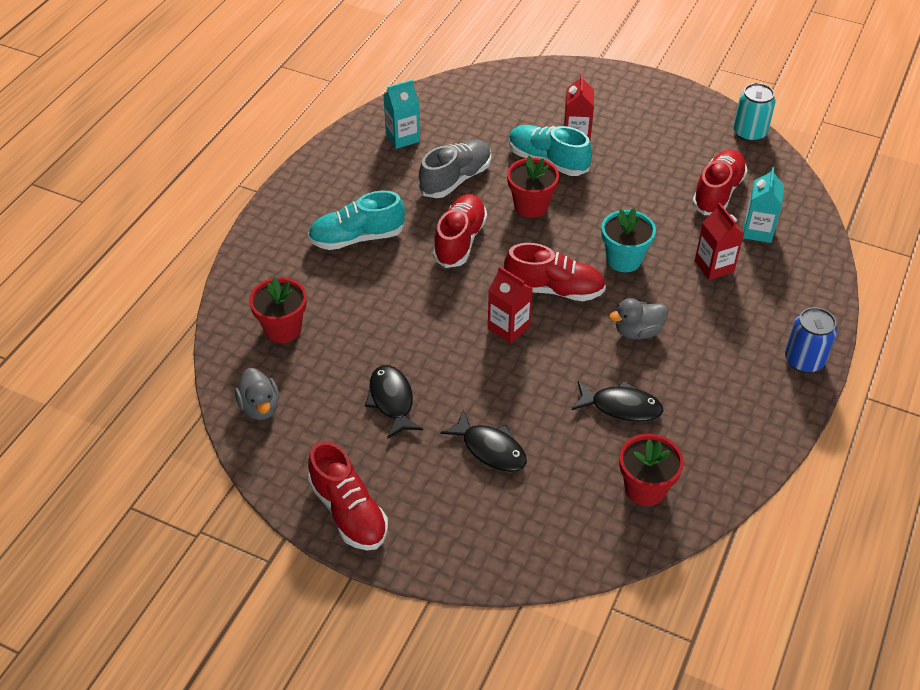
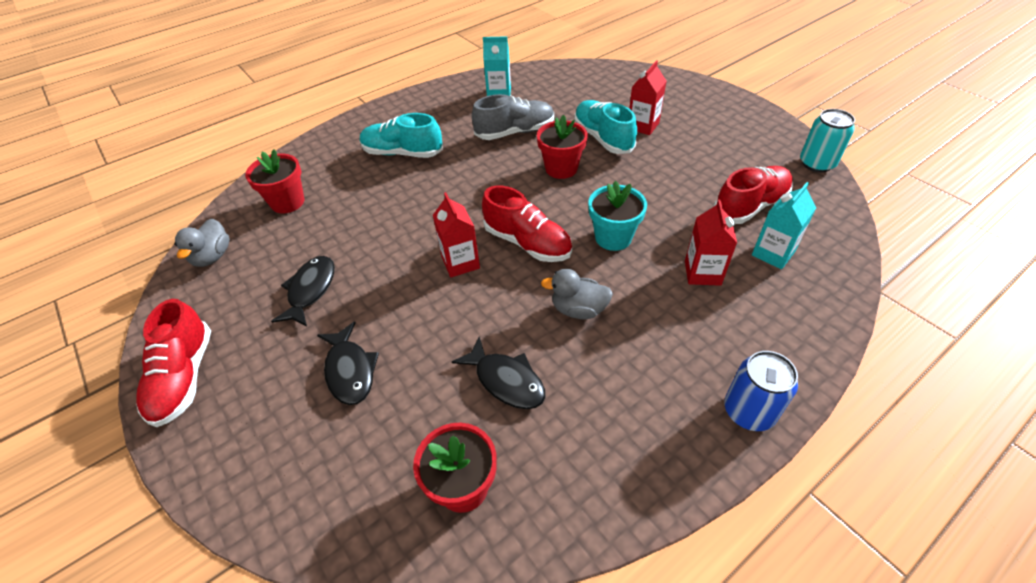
camera: 30 degrees right, 0 degrees up
red shoe [433,194,487,268] -> none

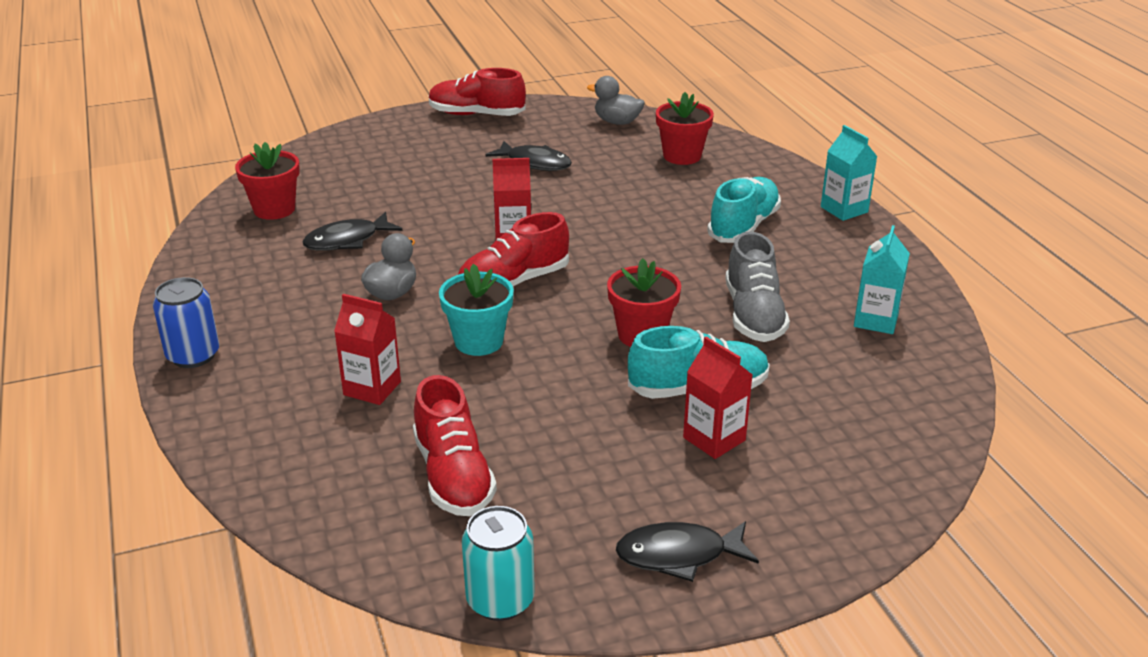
camera: 105 degrees right, 15 degrees down
black fish [317,322,379,405] -> black fish moved to [616,521,759,582]
turquoise carton [752,182,816,269] -> turquoise carton moved to [821,125,877,221]

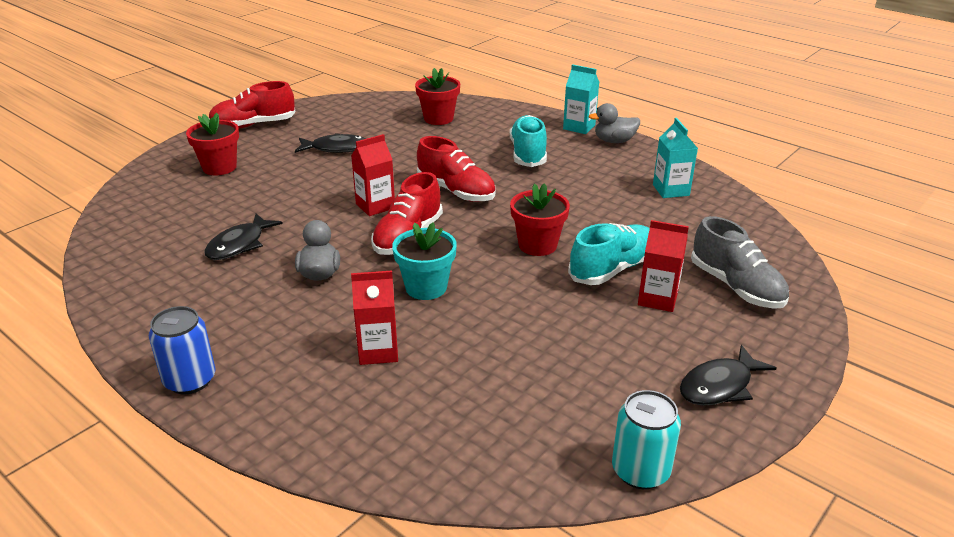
camera: 30 degrees left, 0 degrees up
red flower pot [235,142,300,220] -> red flower pot moved to [186,113,239,175]
red shoe [413,375,497,516] -> red shoe moved to [417,136,496,202]
grey duck [587,76,645,125] -> grey duck moved to [588,103,640,143]
grey shoe [725,232,790,342] -> grey shoe moved to [691,216,789,309]

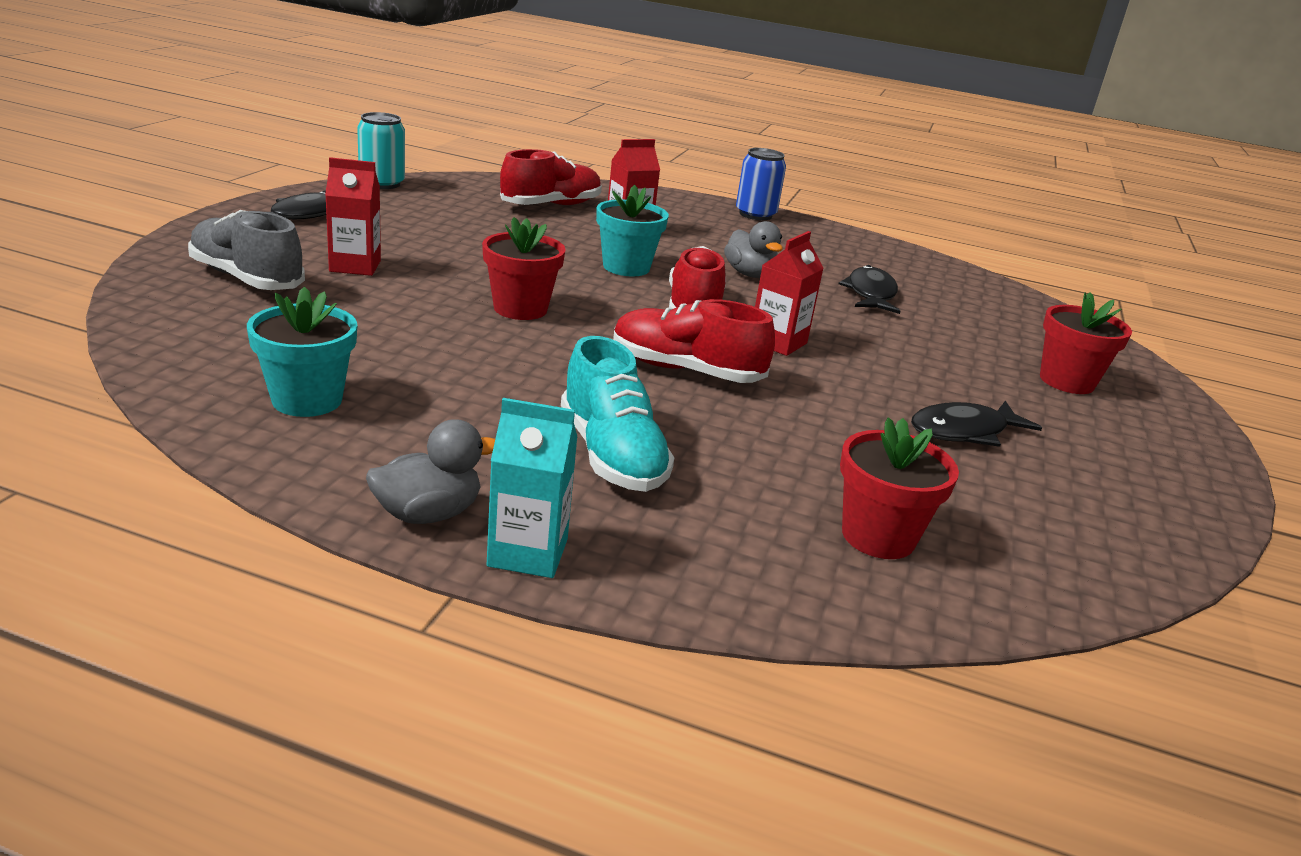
camera: 155 degrees right, 5 degrees down
red shoe [208,81,295,129] -> red shoe moved to [500,149,602,205]
turquoise shoe [568,223,650,285] -> none
turquoise carton [653,118,698,198] -> turquoise flower pot [247,286,357,417]

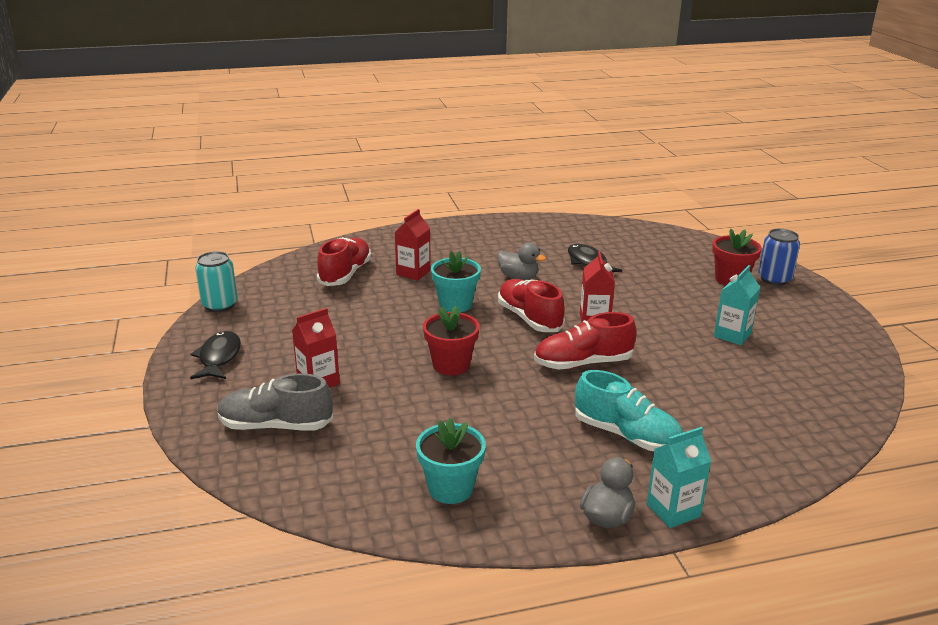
camera: 30 degrees left, 0 degrees up
blue can [736,148,786,220] -> blue can moved to [758,229,800,285]
red flower pot [840,417,959,559] -> none
black fish [911,401,1042,447] -> turquoise carton [714,265,760,345]

